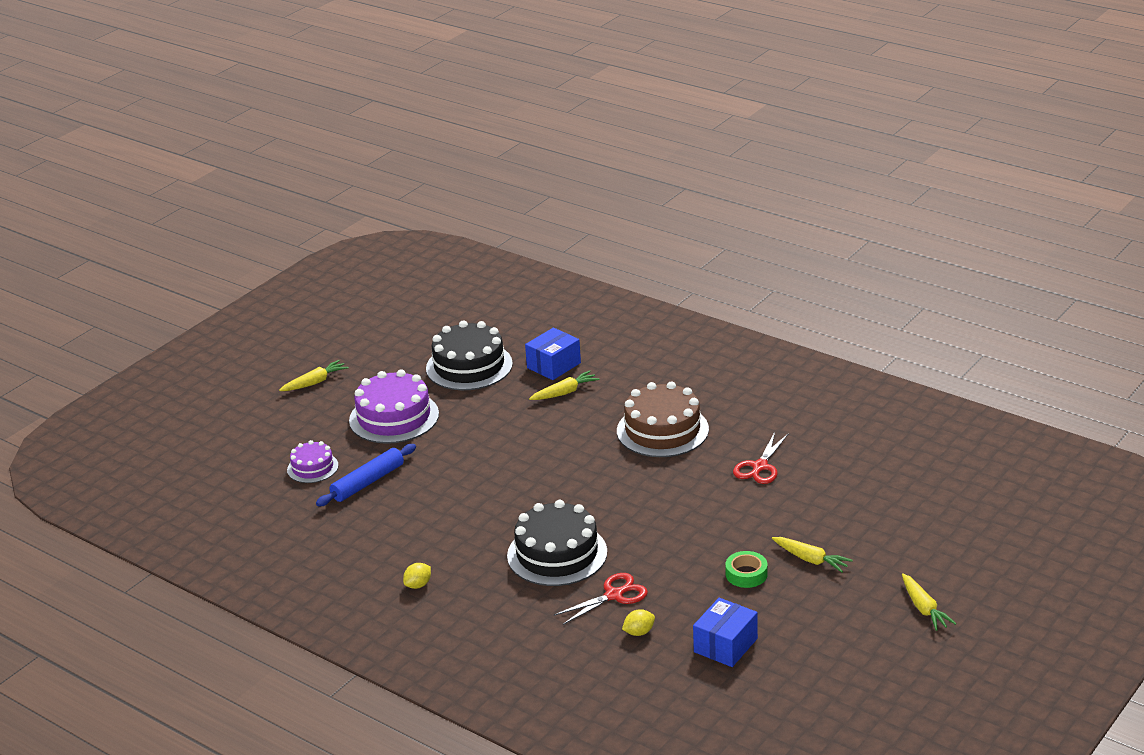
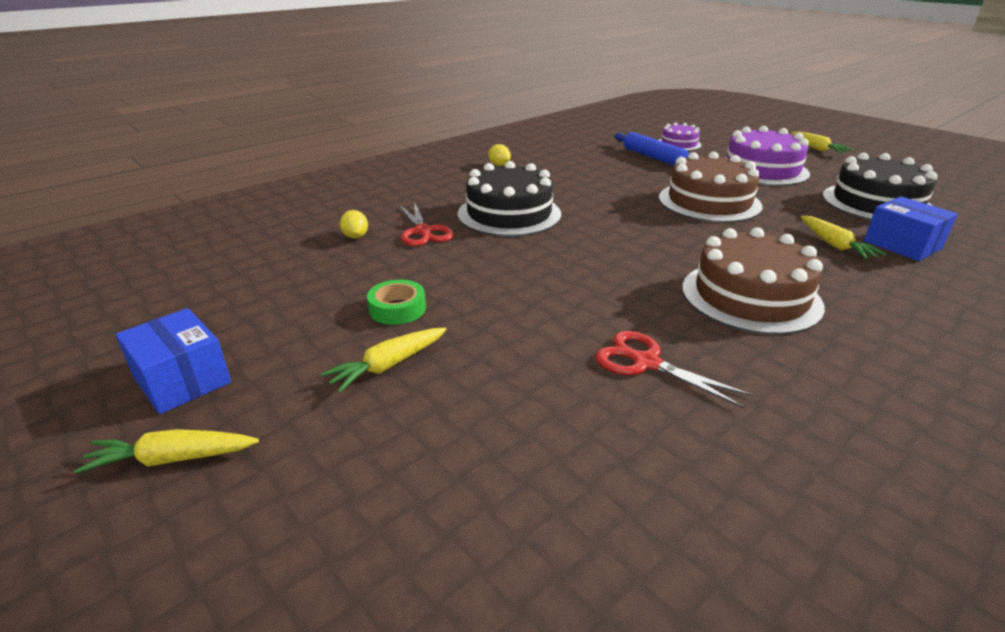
camera: 100 degrees right, 0 degrees up
blue box [693,598,758,667] -> blue box moved to [115,308,231,414]
none -> brown cake [659,152,763,223]

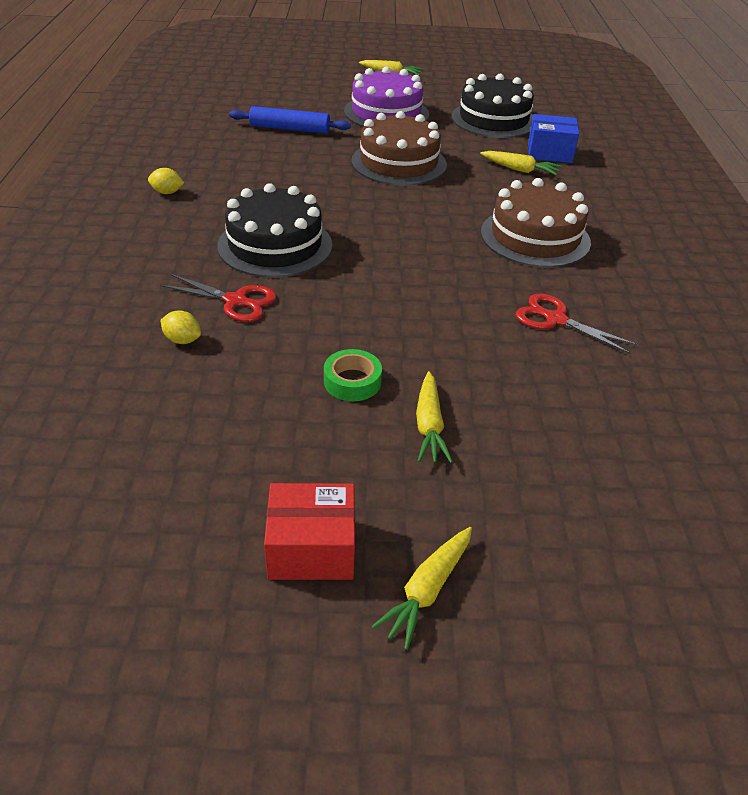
camera: 50 degrees left, 10 degrees up
blue box [115,308,231,414] -> red box [264,483,355,580]
red scissors [595,331,753,408] -> red scissors turned 45 degrees clockwise [516,294,638,354]
purple cake [659,122,702,151] -> none

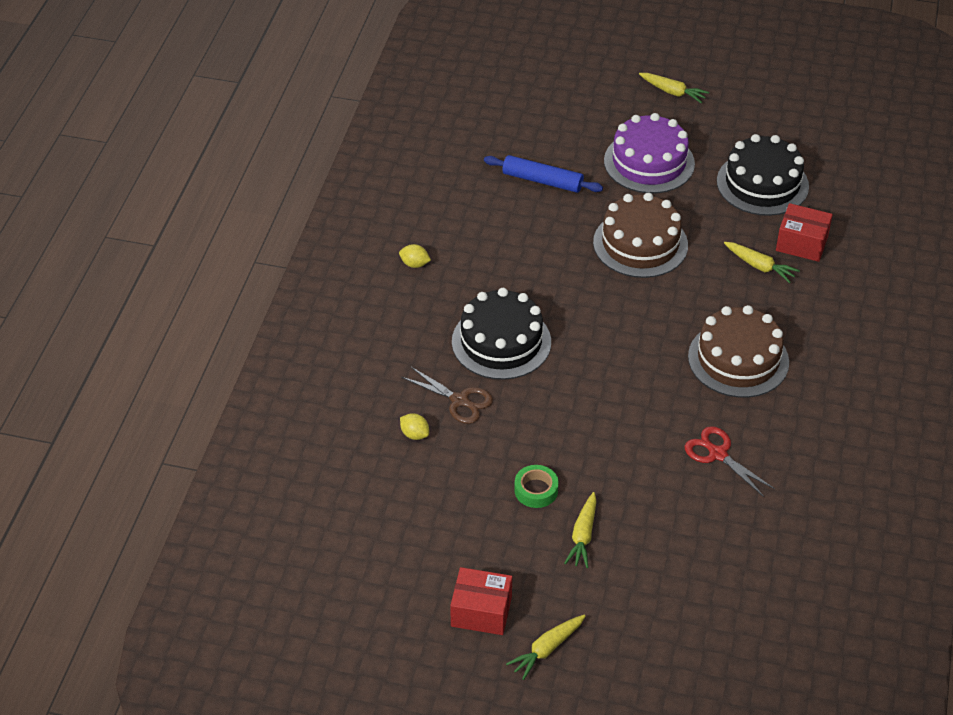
camera: 15 degrees right, 5 degrees up
red scissors [160,274,277,322] -> brown scissors [401,366,493,424]
blue box [528,114,579,163] -> red box [776,203,833,262]

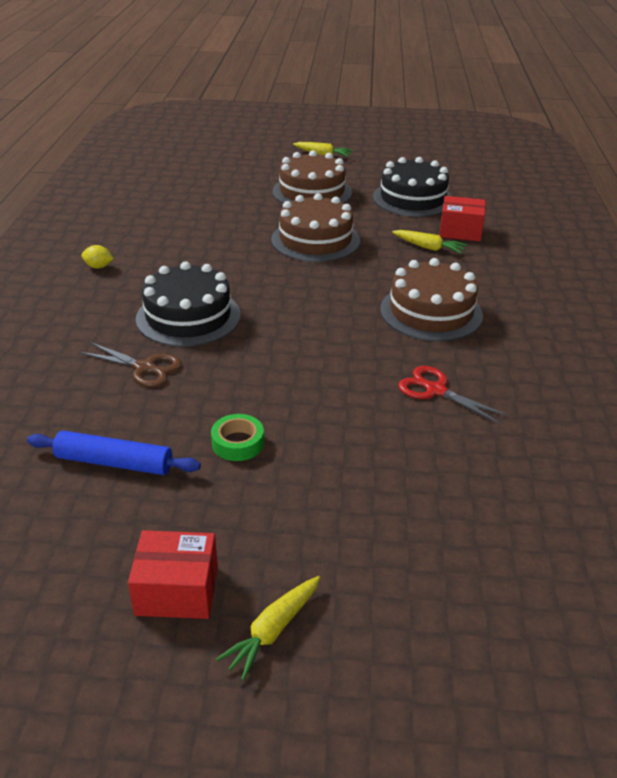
camera: 10 degrees left, 10 degrees down
yellow lemon [400,413,429,440] -> none
blue rolling pin [484,155,603,193] -> blue rolling pin moved to [27,431,201,475]
yellow carrot [564,492,597,568] -> none
purple cake [604,113,695,193] -> brown cake [272,150,352,204]

